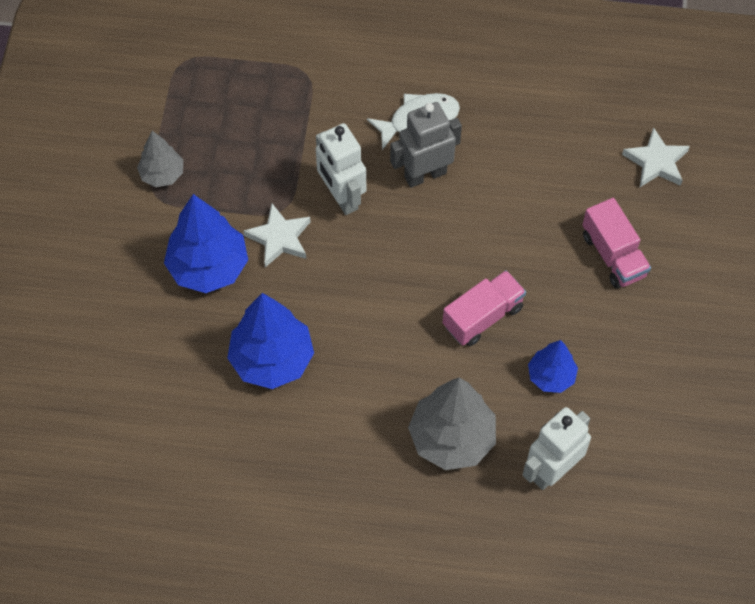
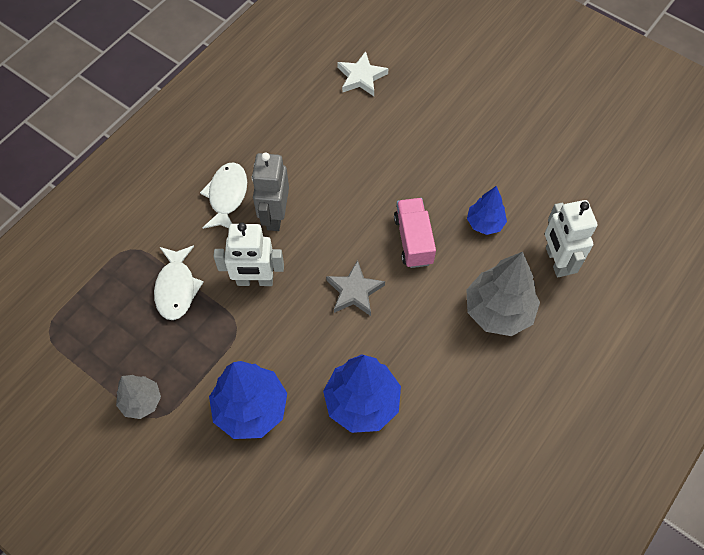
camera: 60 degrees left, 0 degrees up
white star [244,204,311,267] -> none
pink truck [582,198,651,289] -> none
none -> white fish [154,245,204,320]
none -> grey star [326,260,385,316]

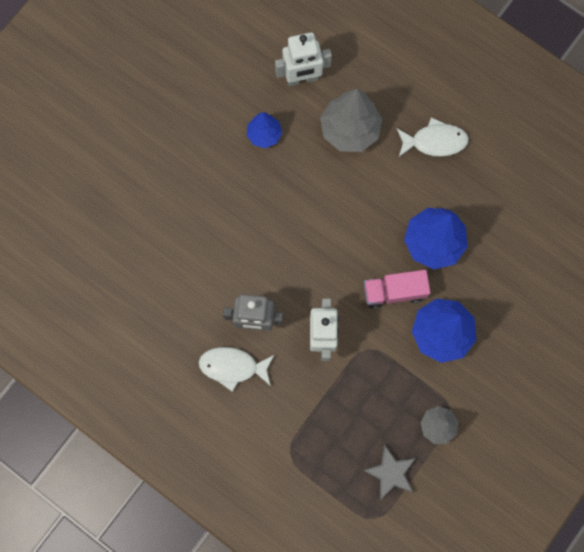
camera: 90 degrees left, 15 degrees up
white fish [154,245,204,320] -> white fish moved to [396,117,469,157]
grey star [326,260,385,316] -> grey star moved to [363,445,416,500]
white star [337,51,388,96] -> none
pink truck [394,198,436,268] -> pink truck moved to [364,270,431,309]

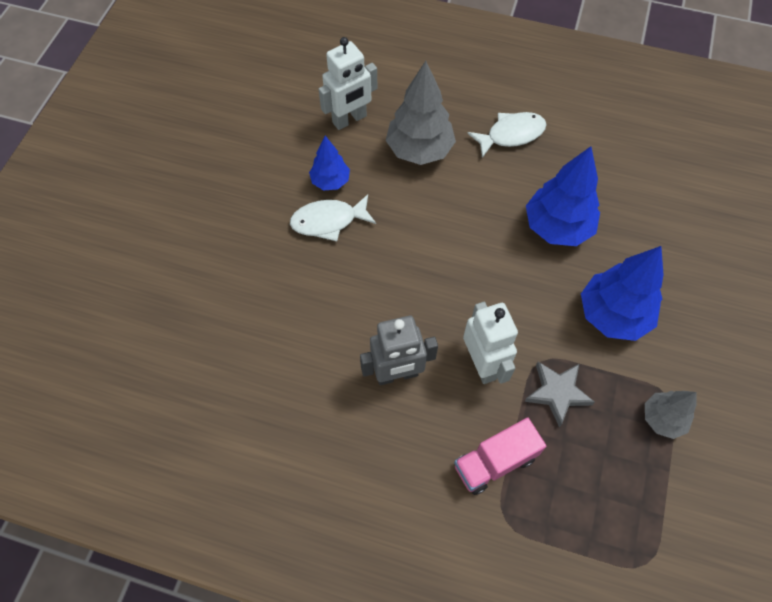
camera: 20 degrees left, 15 degrees down
white fish [199,347,274,392] -> white fish moved to [290,194,376,241]
grey star [363,445,416,500] -> grey star moved to [524,362,595,427]
pink truck [364,270,431,309] -> pink truck moved to [454,418,546,495]

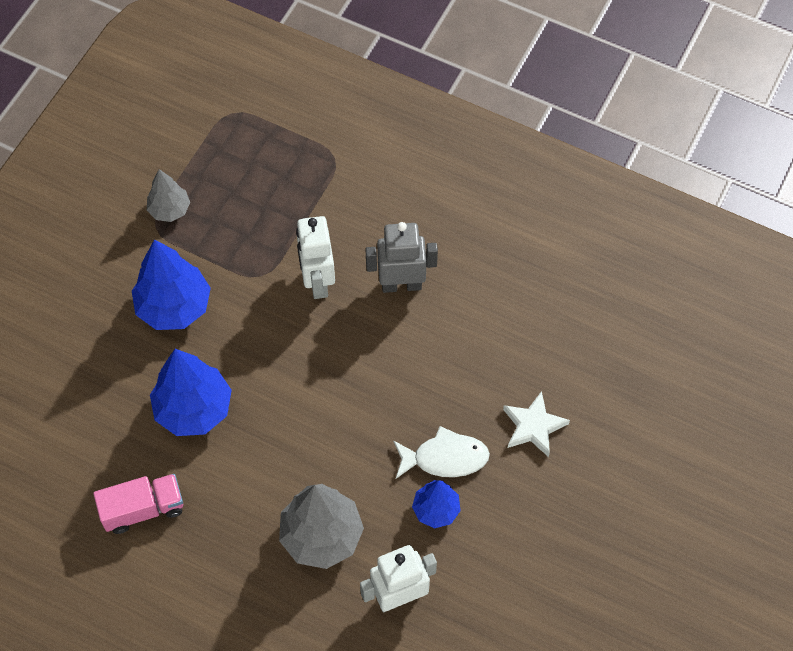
camera: 170 degrees left, 0 degrees up
pink truck [454,418,546,495] -> pink truck moved to [93,474,183,534]
white fish [467,112,547,158] -> none
grey star [524,362,595,427] -> none
none -> white star [503,391,570,457]

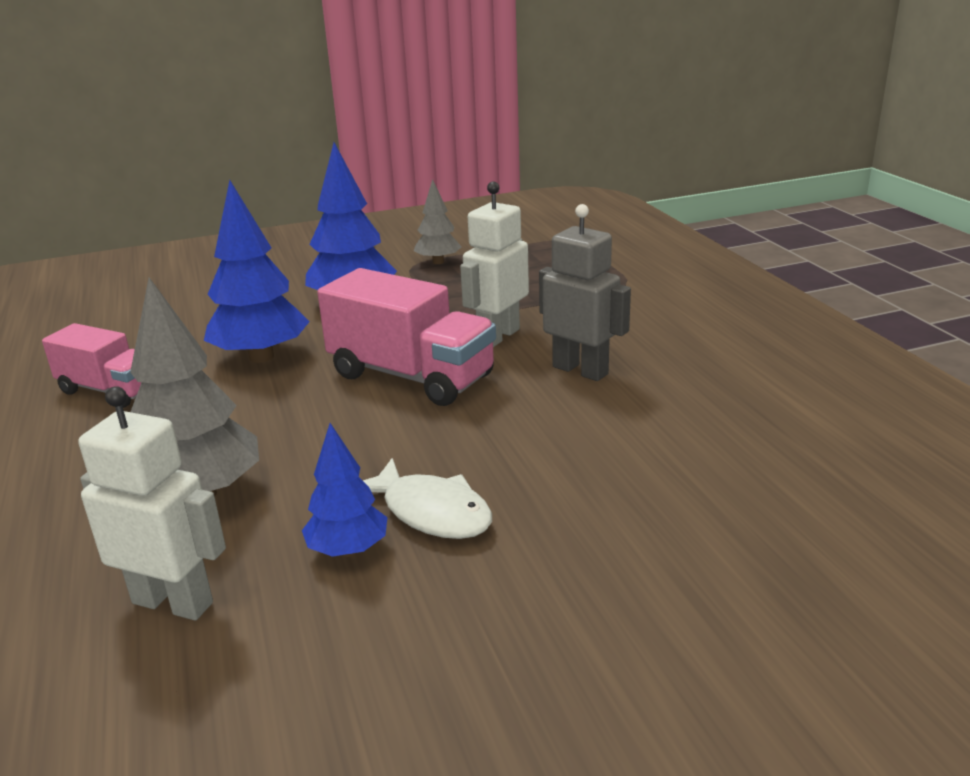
camera: 45 degrees right, 35 degrees down
white star [503,391,570,457] -> none
none -> pink truck [317,268,496,406]

